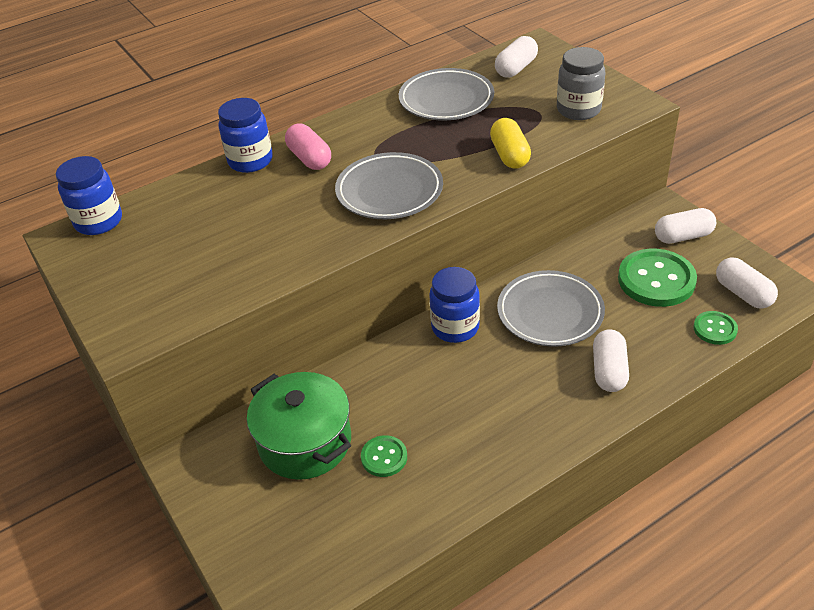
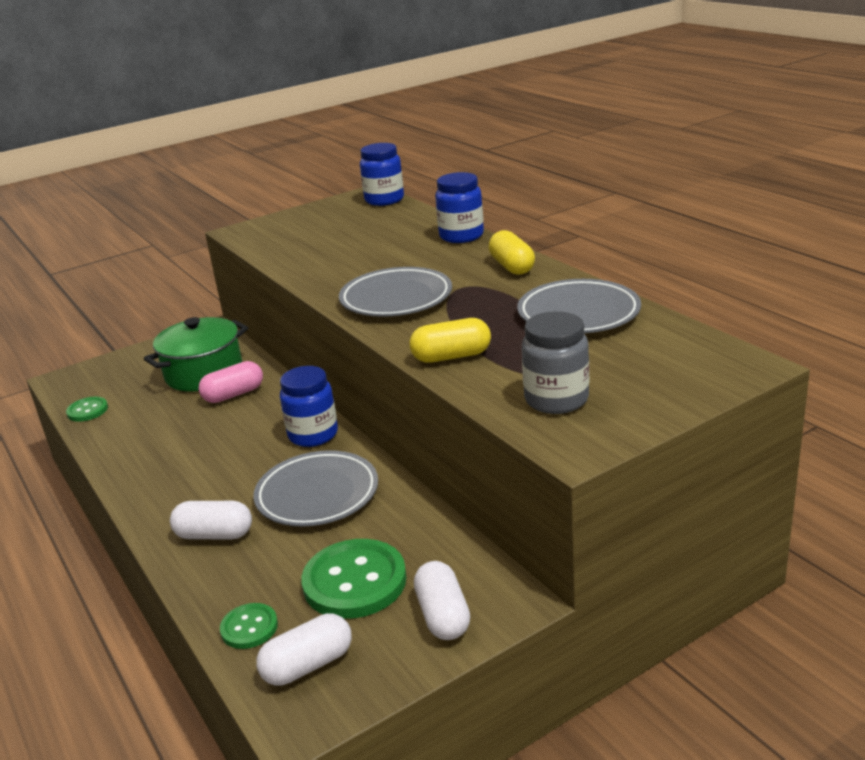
camera: 90 degrees right, 15 degrees down
pink capsule [285,123,331,170] -> pink capsule moved to [199,361,263,403]
green button [361,435,407,477] -> green button moved to [66,397,108,422]
white capsule [495,36,538,78] -> none
none -> yellow capsule [489,230,535,275]

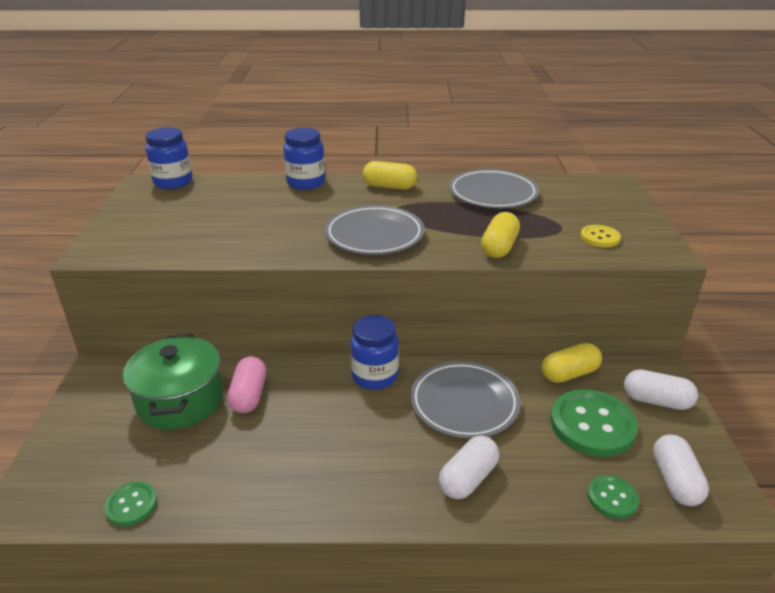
camera: 60 degrees left, 5 degrees up
grey jar [522,311,589,414] -> yellow button [580,225,621,247]
none -> yellow capsule [542,343,602,383]

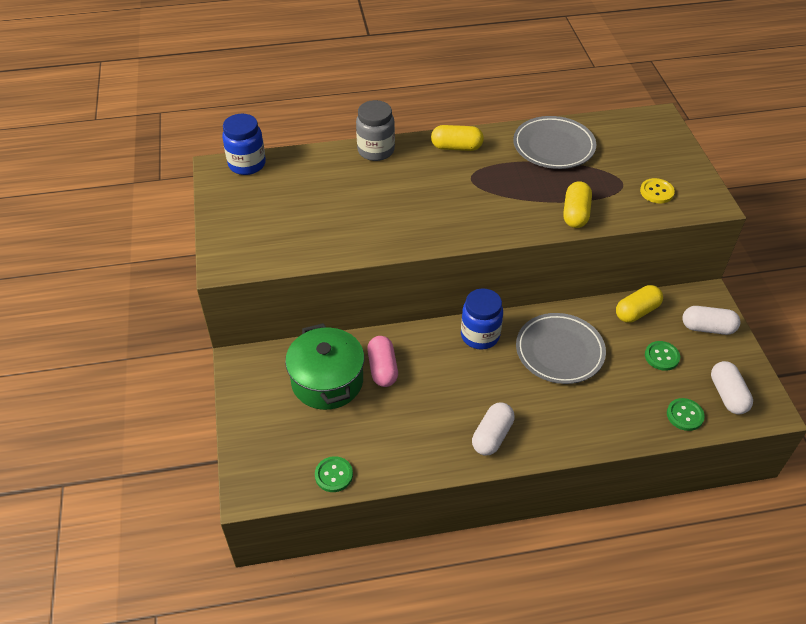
camera: 10 degrees left, 15 degrees up
blue jar [283,128,325,190] -> grey jar [356,100,395,161]
grey plate [325,205,424,255] -> none
white capsule [439,436,499,499] -> white capsule moved to [472,403,515,456]
green button [550,389,638,457] -> green button [645,341,680,371], size x0.52

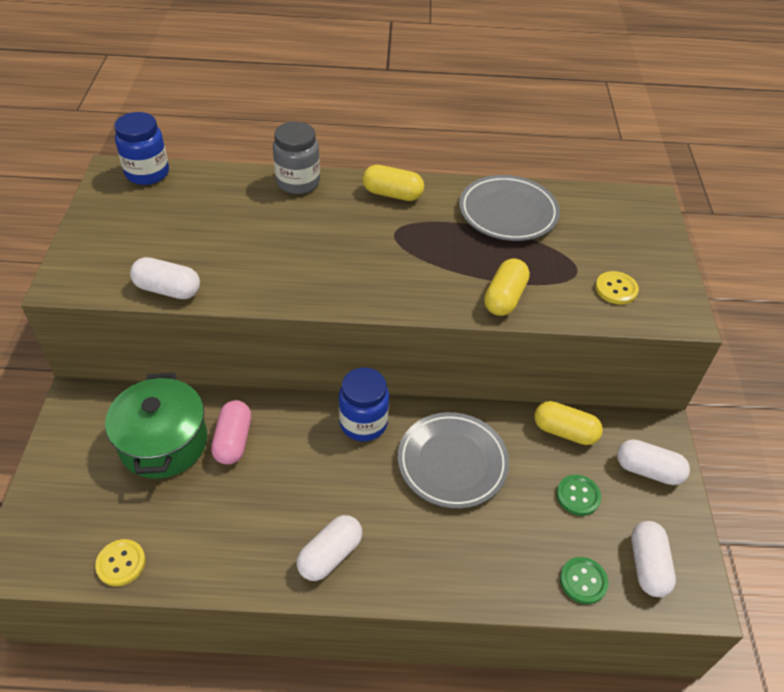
camera: 10 degrees right, 0 degrees up
green button [315,456,353,492] -> yellow button [95,539,146,586]
yellow capsule [616,285,663,323] -> yellow capsule turned 45 degrees clockwise [534,401,603,445]
none -> white capsule [130,257,200,299]

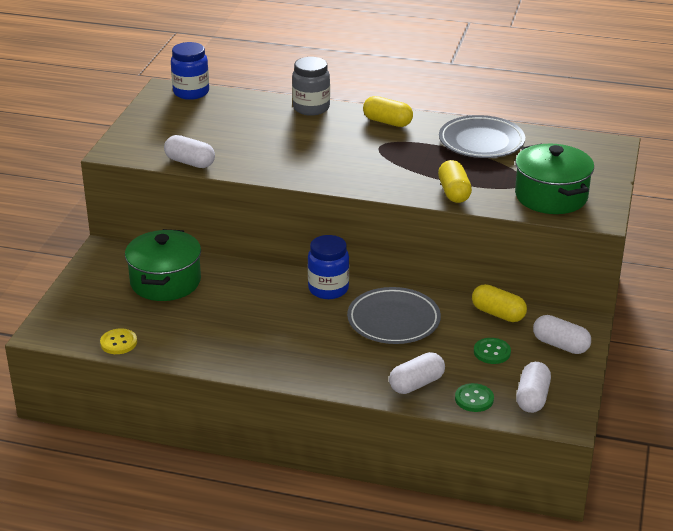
camera: 15 degrees right, 15 degrees down
pink capsule [211,400,251,465] -> none
white capsule [297,515,362,581] -> white capsule moved to [389,352,445,394]
yellow capsule [484,258,530,316] -> yellow capsule turned 45 degrees counterclockwise [438,160,472,203]
yellow button [595,271,639,304] -> green pot [515,144,594,214]

